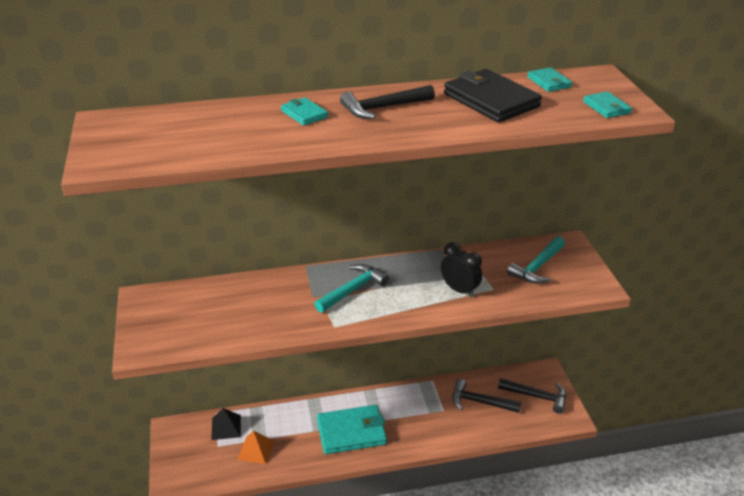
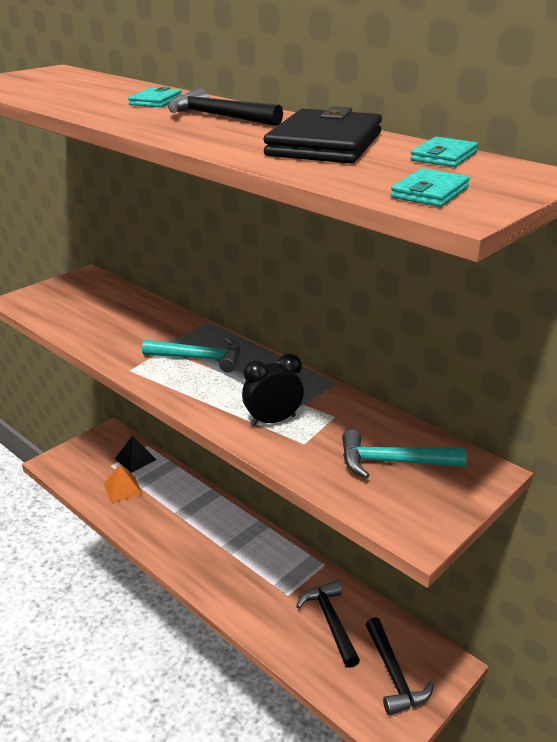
camera: 55 degrees right, 5 degrees down
turquoise wallet [317,405,387,454] -> none
black clock [441,242,482,298] -> black clock turned 120 degrees counterclockwise [242,354,304,426]

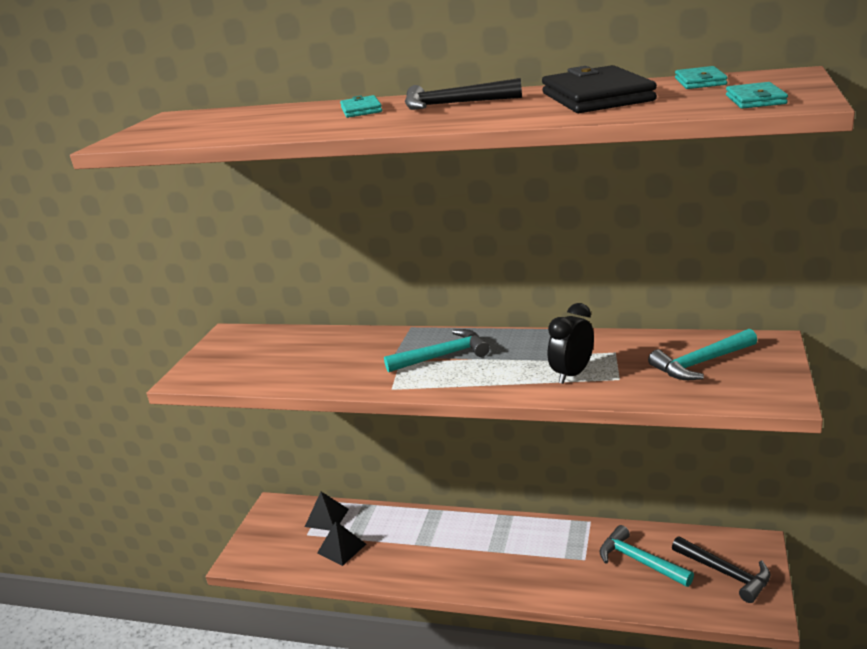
camera: 25 degrees left, 5 degrees down
orange pyramid [104,465,142,503] -> black pyramid [317,521,366,566]
black hammer [296,580,360,668] -> turquoise hammer [600,525,694,587]

